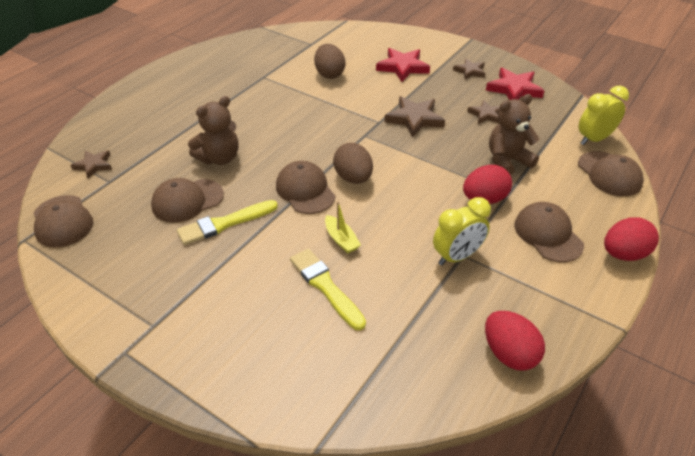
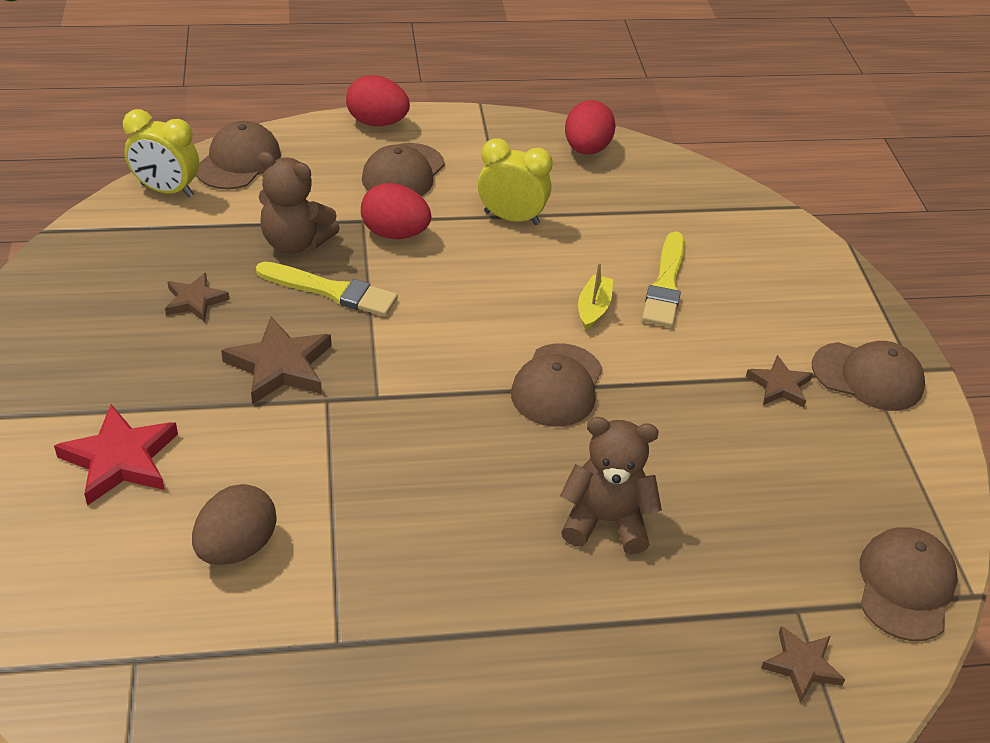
camera: 135 degrees left, 0 degrees up
brown cap [151,178,224,223] -> brown cap moved to [812,341,925,411]
yellow brush [177,200,278,245] -> yellow brush moved to [256,261,398,316]
brown egg [333,143,373,184] -> none
brown star [453,58,485,80] -> brown star moved to [746,355,813,407]
red star [486,68,544,100] -> none

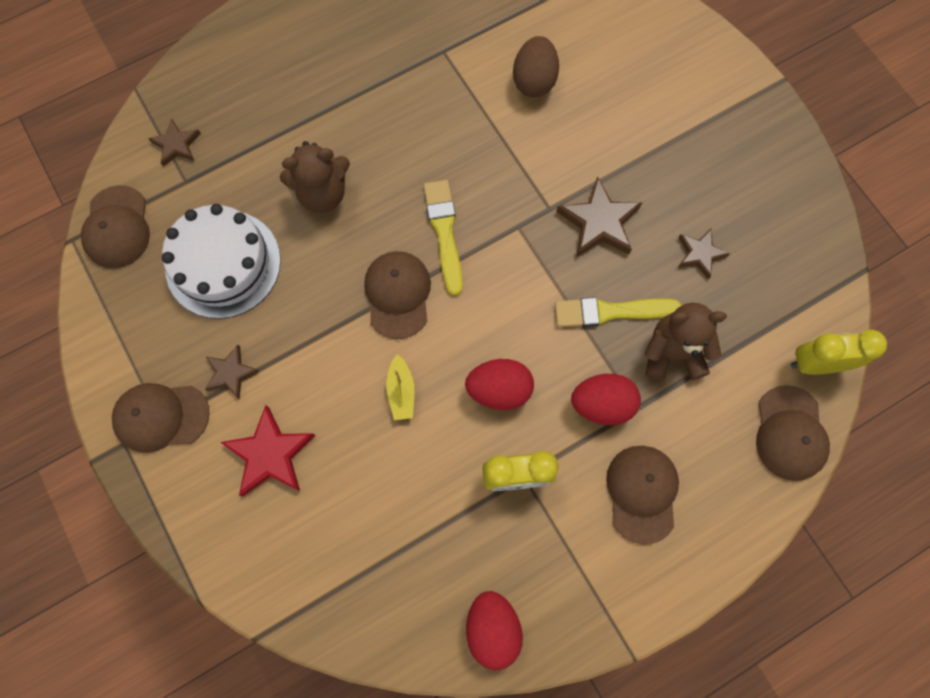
camera: 160 degrees right, 30 degrees up
red star [54,404,178,506] -> red star moved to [221,405,315,496]
red egg [346,75,410,126] -> red egg moved to [465,359,534,410]
yellow brush [642,231,685,327] -> yellow brush moved to [423,180,463,296]
none -> white cake [162,204,281,319]

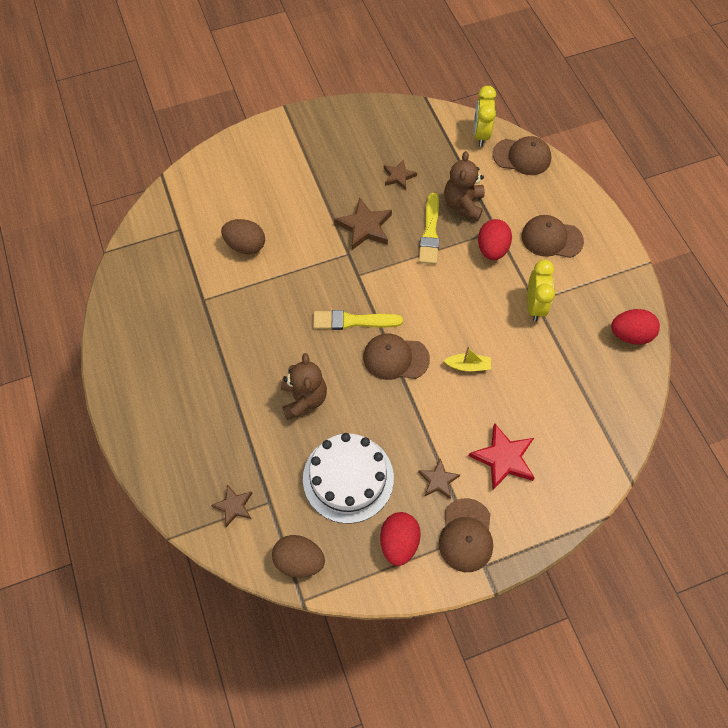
camera: 80 degrees left, 10 degrees down
brown cap [81,185,150,269] -> brown egg [272,535,325,578]
red egg [465,359,534,410] -> red egg moved to [380,512,421,566]

